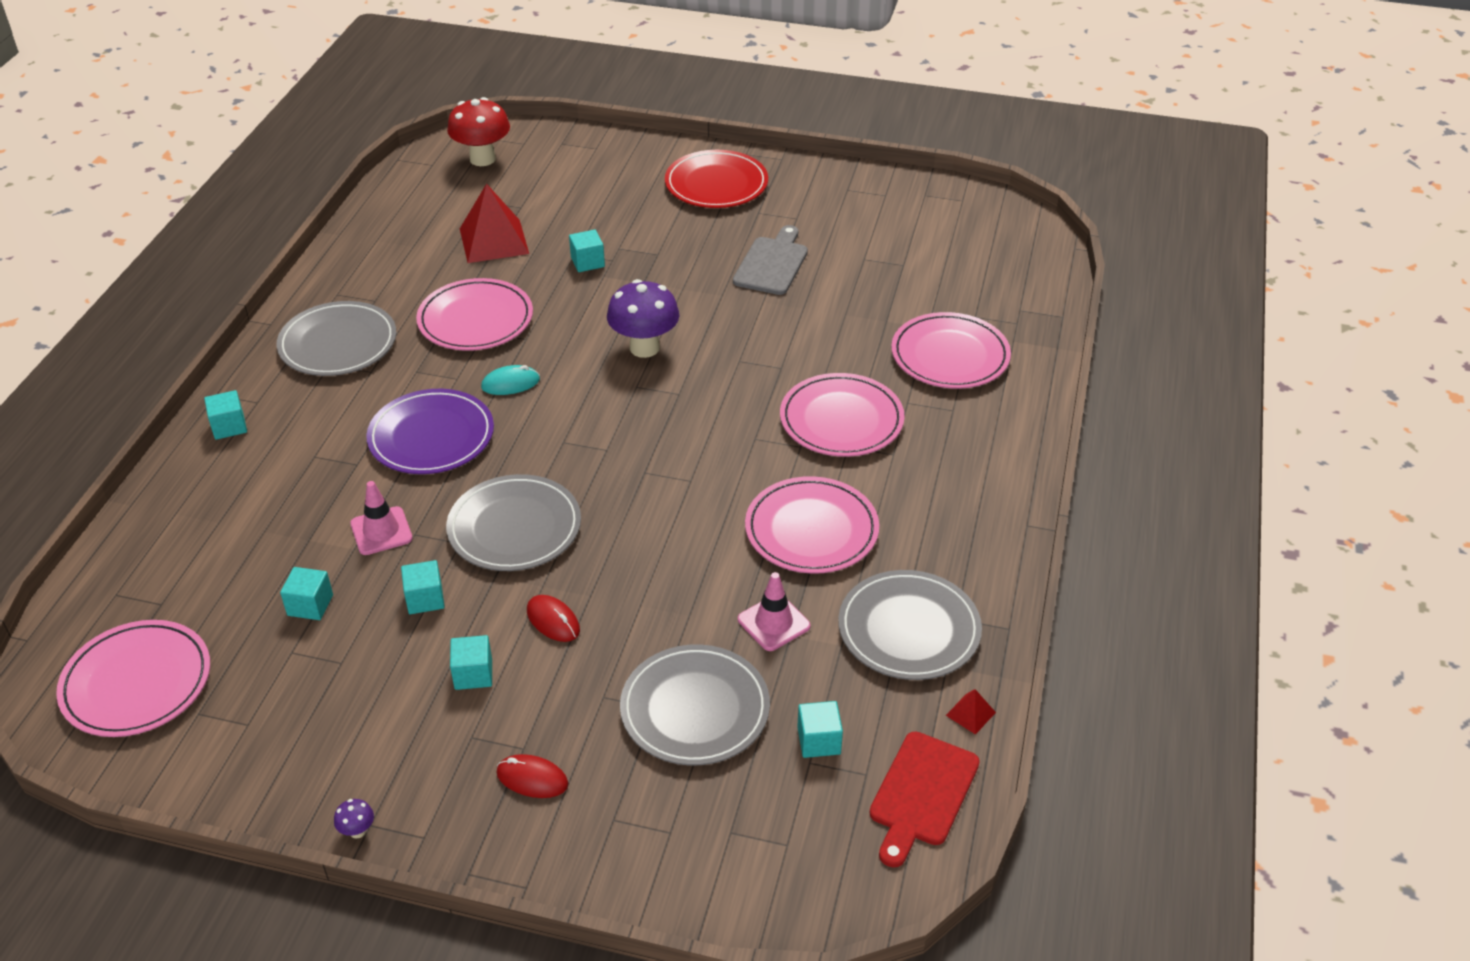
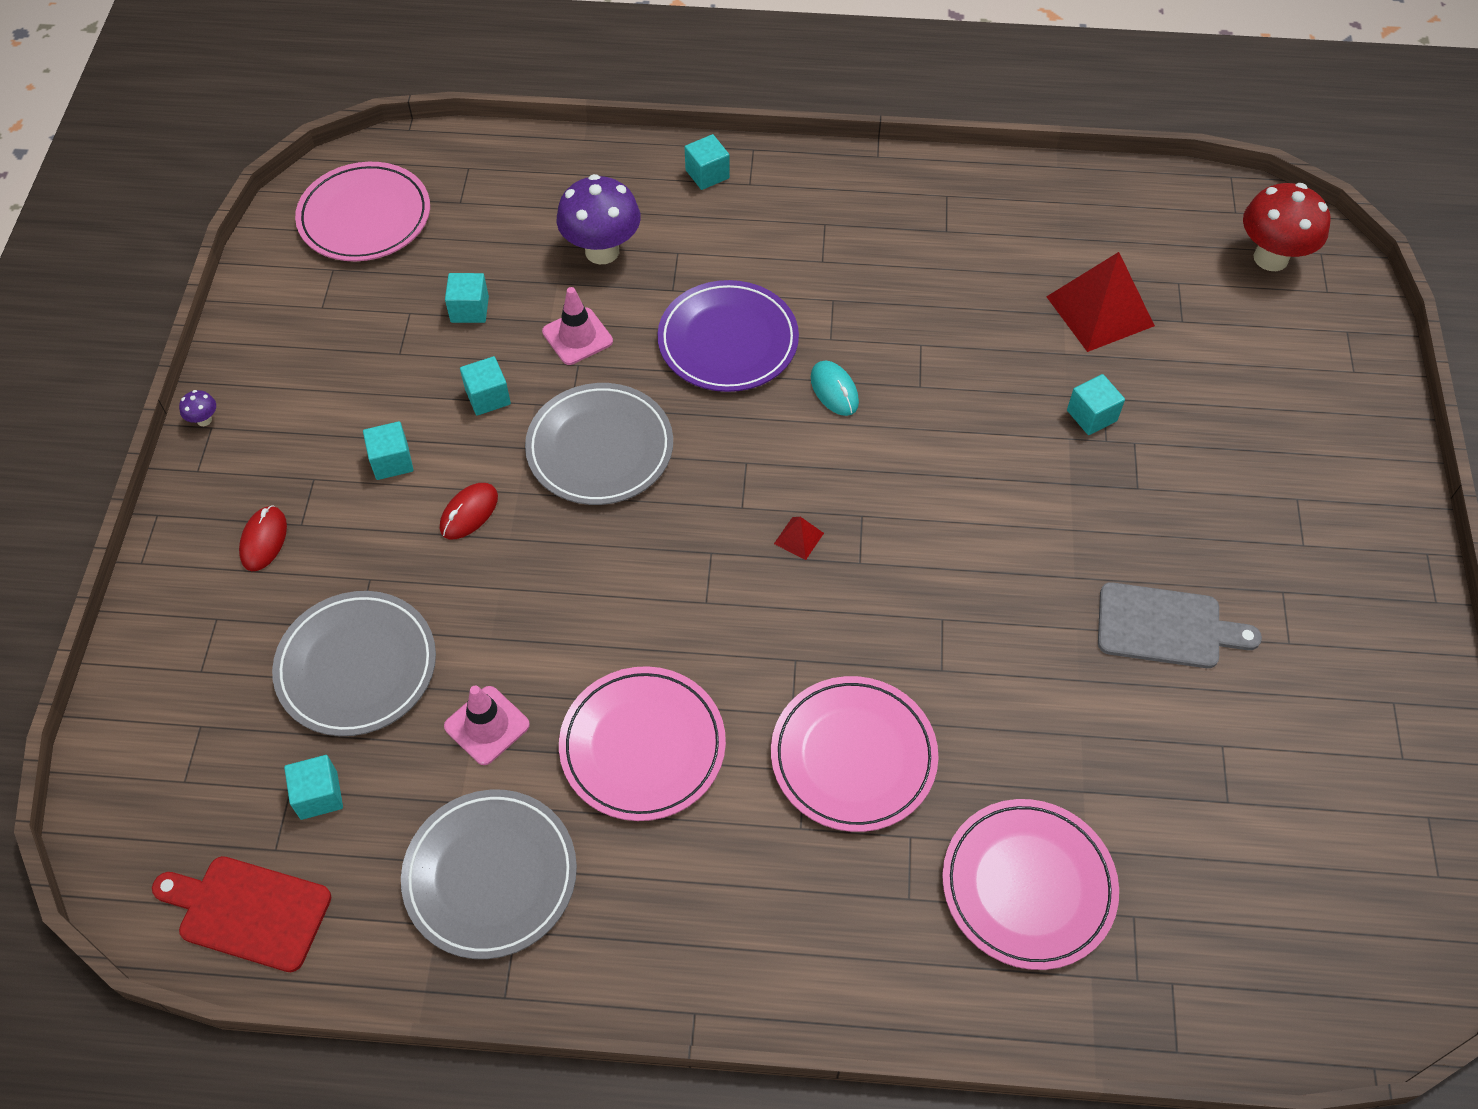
camera: 80 degrees right, 15 degrees up
grey plate [276,301,396,376] -> none
pink plate [416,278,533,351] -> none
purple mushroom [607,279,679,358] -> purple mushroom moved to [557,174,641,265]
red plate [665,150,768,208] -> none
red pyramid [946,689,996,735] -> red pyramid moved to [774,517,824,560]

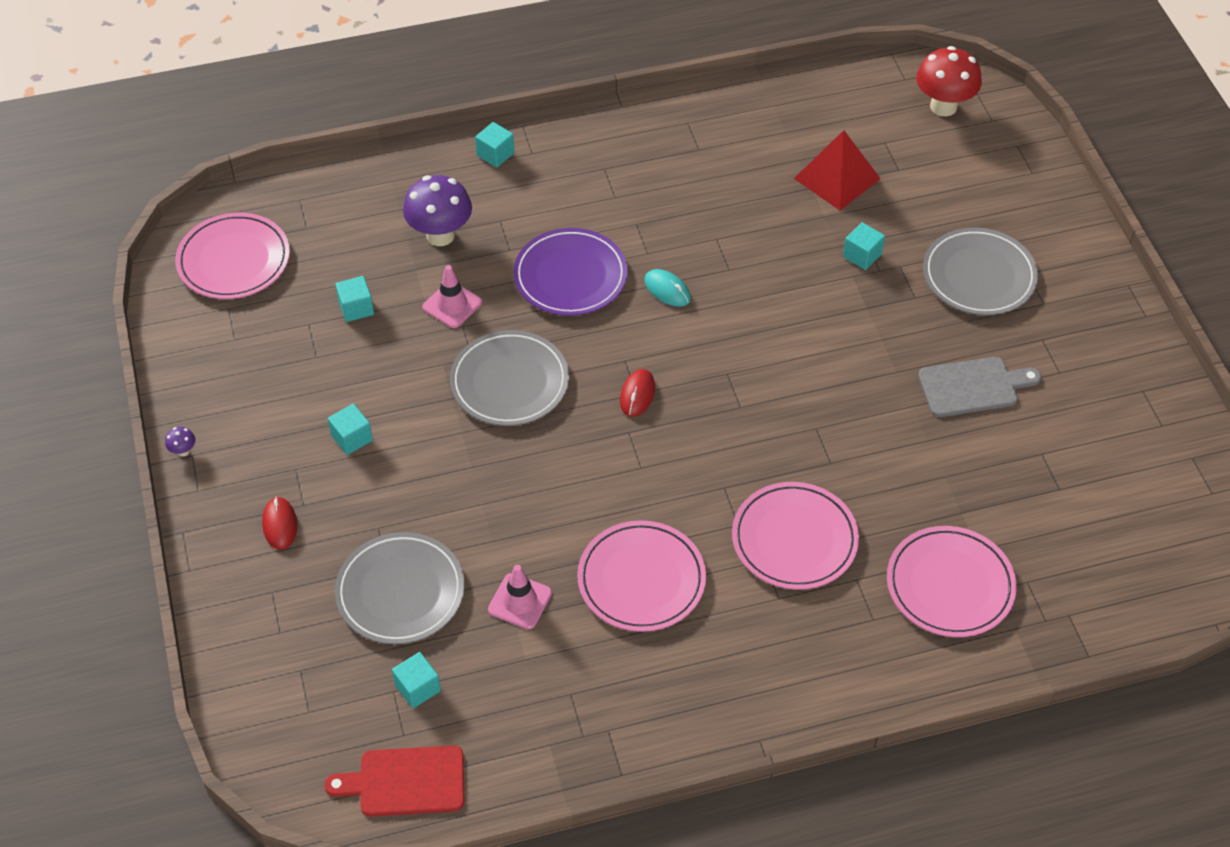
camera: 20 degrees left, 5 degrees down
grey plate [401,790,577,959] -> grey plate moved to [923,227,1038,315]
red mouse [440,483,498,539] -> red mouse moved to [620,369,655,417]
turquoise cube [460,356,511,416] -> none
red pyramid [774,517,824,560] -> none

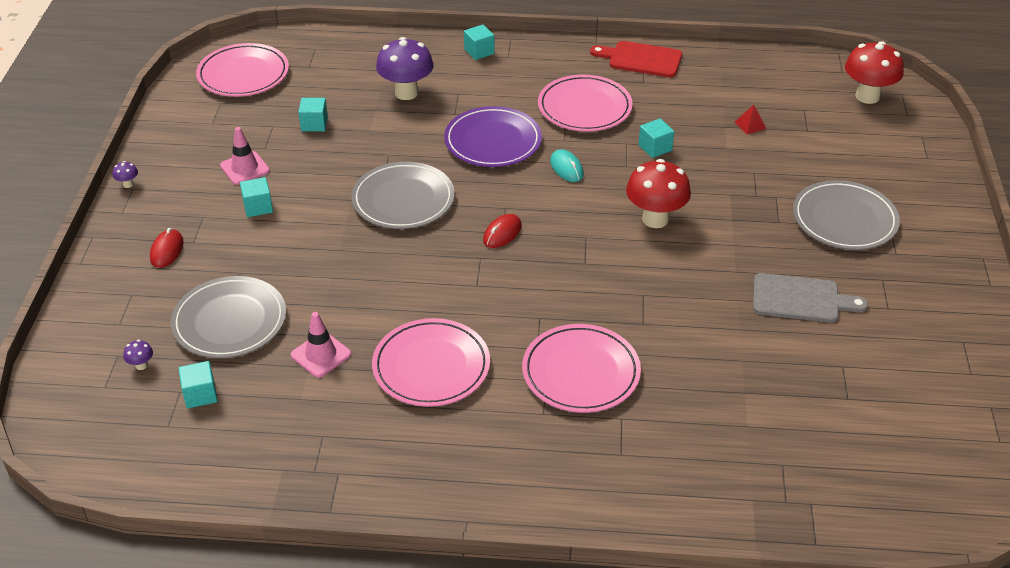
camera: 20 degrees right, 10 degrees down
red cutting board [324,745,464,817] -> red cutting board moved to [590,41,682,77]
pink traffic cone [422,265,482,328] -> pink traffic cone moved to [220,127,270,185]
red pyramid [794,130,881,211] -> red pyramid [735,105,767,134], size x0.43
turquoise cube [843,222,885,270] -> turquoise cube moved to [638,119,674,158]
pink plate [887,526,1017,637] -> pink plate moved to [538,75,633,132]
none -> purple mushroom [124,340,153,370]
none -> red mushroom [626,159,691,228]

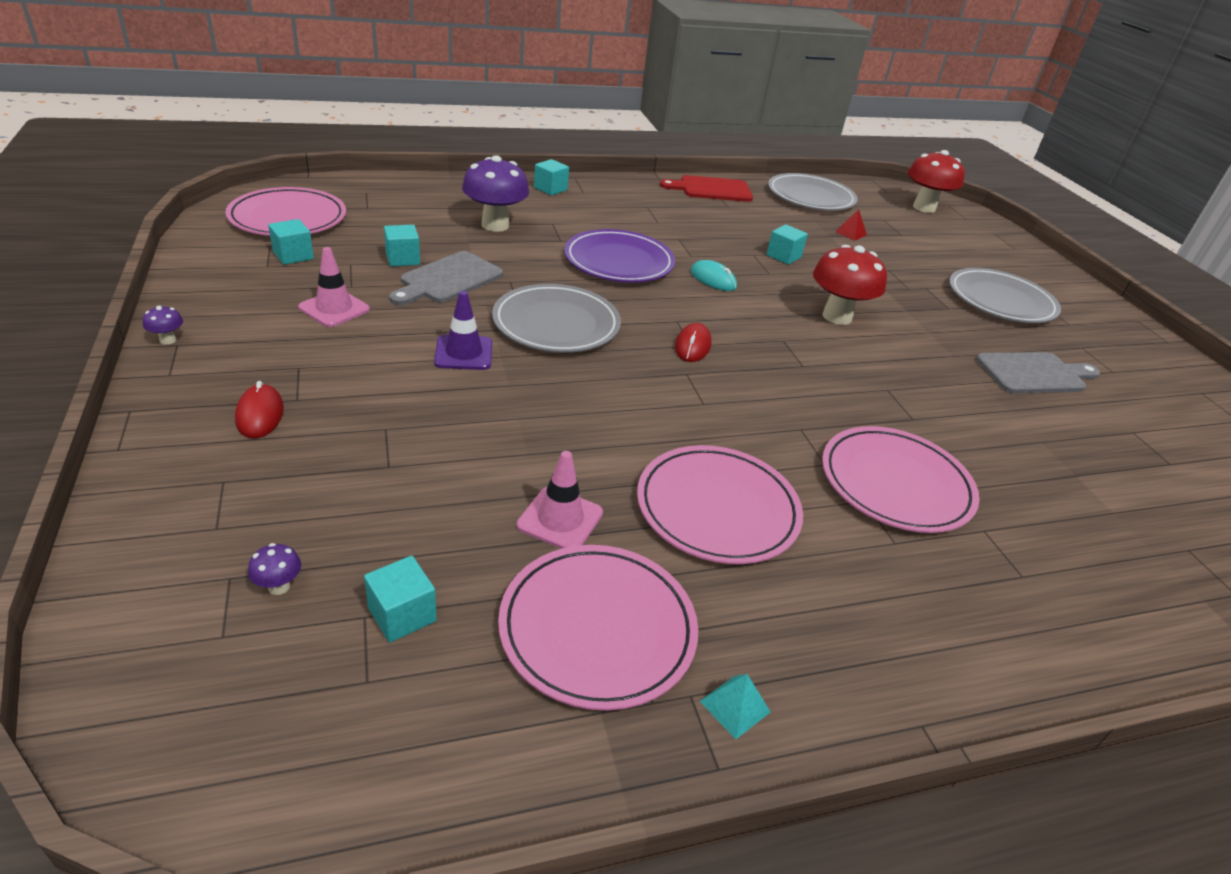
camera: 25 degrees left, 5 degrees down
grey plate [171,276,286,358] -> grey plate moved to [768,173,858,211]
turquoise cube [240,177,273,217] -> turquoise cube moved to [268,219,314,265]
pink plate [538,75,633,132] -> pink plate moved to [498,545,698,711]
none -> grey cutting board [389,251,503,305]
none -> purple traffic cone [434,291,492,370]
none -> turquoise pyramid [700,674,771,739]

